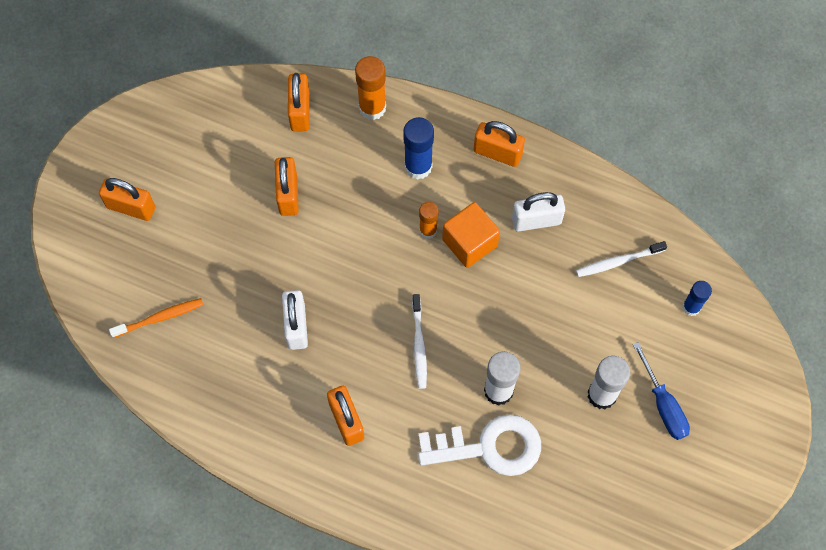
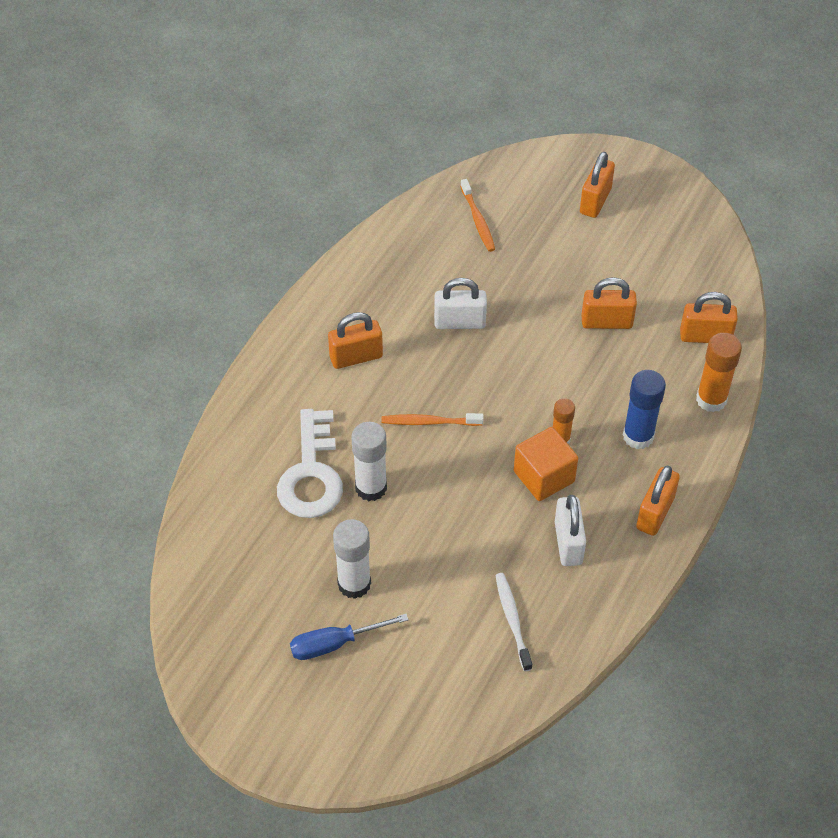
camera: 95 degrees right, 15 degrees down
white toothbrush [412,294,427,389] -> orange toothbrush [381,413,483,426]
blue glue stick [683,281,712,316] -> none

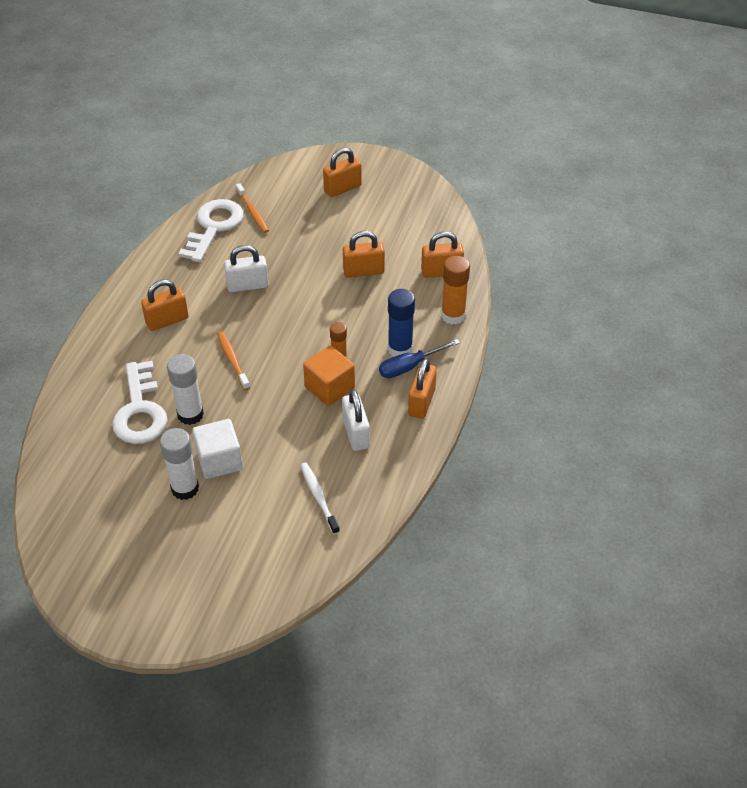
camera: 10 degrees left, 5 degrees down
blue screwdriver [290,614,409,660] -> blue screwdriver moved to [379,339,460,378]
orange toothbrush [381,413,483,426] -> orange toothbrush turned 75 degrees clockwise [217,331,250,390]
orange padlock [580,152,615,218] -> orange padlock turned 45 degrees clockwise [323,148,362,197]
none -> white key [178,199,243,262]
none -> white cube [192,419,243,479]

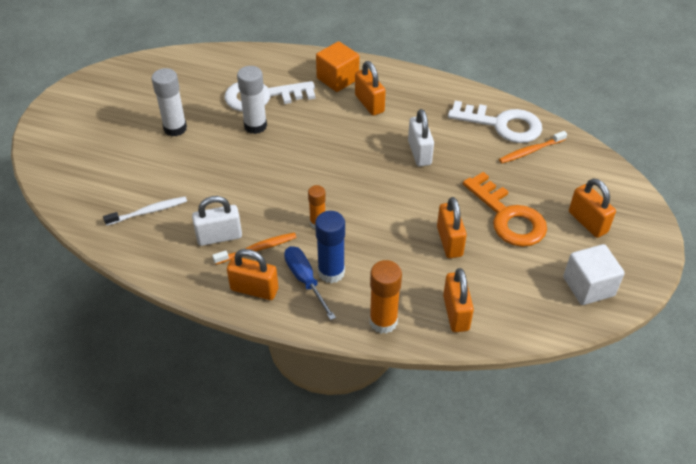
camera: 90 degrees right, 0 degrees up
white cube [192,419,243,479] -> white cube moved to [563,244,625,305]
orange toothbrush [217,331,250,390] -> orange toothbrush moved to [212,233,297,265]
orange cube [303,345,355,406] -> orange cube moved to [316,41,359,92]
none -> orange key [463,172,547,247]

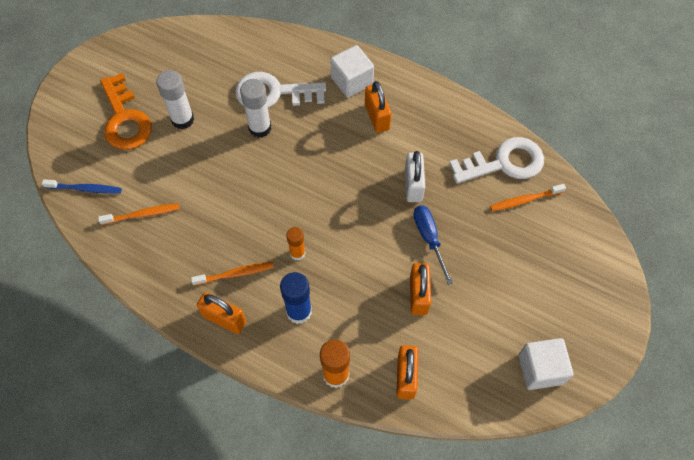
camera: 10 degrees right, 15 degrees up
white toothbrush [103,196,187,226] -> orange toothbrush [98,204,180,225]
white padlock [192,196,242,246] -> none
blue screwdriver [284,246,336,320] -> blue screwdriver moved to [413,205,453,285]
orange cube [316,41,359,92] -> white cube [330,45,374,98]
white key [448,101,542,143] -> white key turned 45 degrees counterclockwise [449,137,544,183]
orange key [463,172,547,247] -> orange key moved to [100,73,152,150]
orange padlock [569,178,616,238] -> none
none -> blue toothbrush [42,179,122,194]

